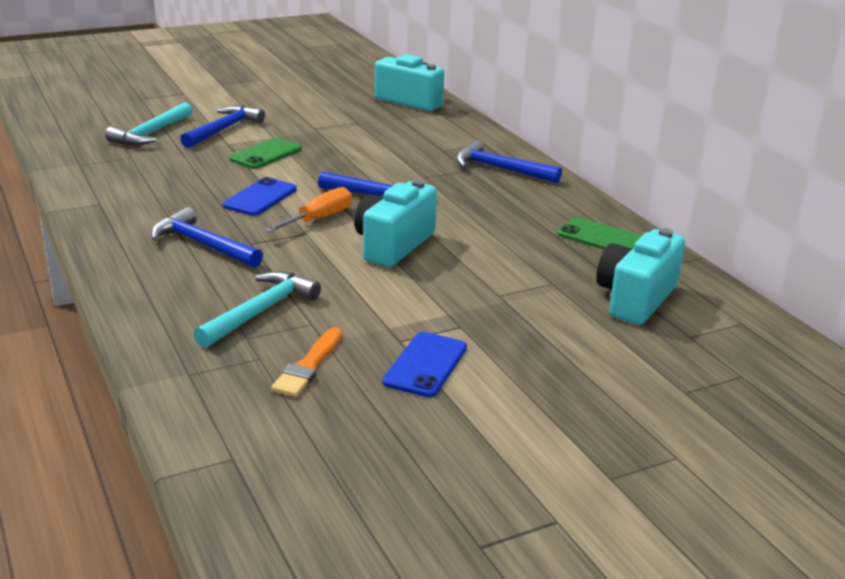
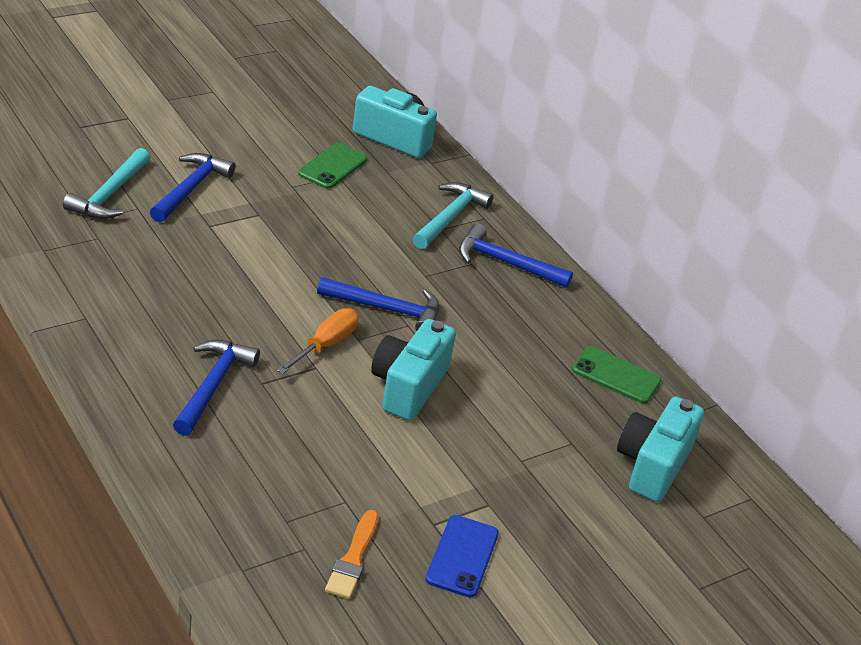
camera: 10 degrees left, 10 degrees up
blue hammer [151,207,263,268] -> blue hammer turned 75 degrees clockwise [173,340,260,436]
turquoise hammer [193,271,321,348] -> turquoise hammer moved to [413,182,494,249]
blue phone [223,177,297,216] -> none
green phone [229,138,302,169] -> green phone moved to [298,143,367,189]

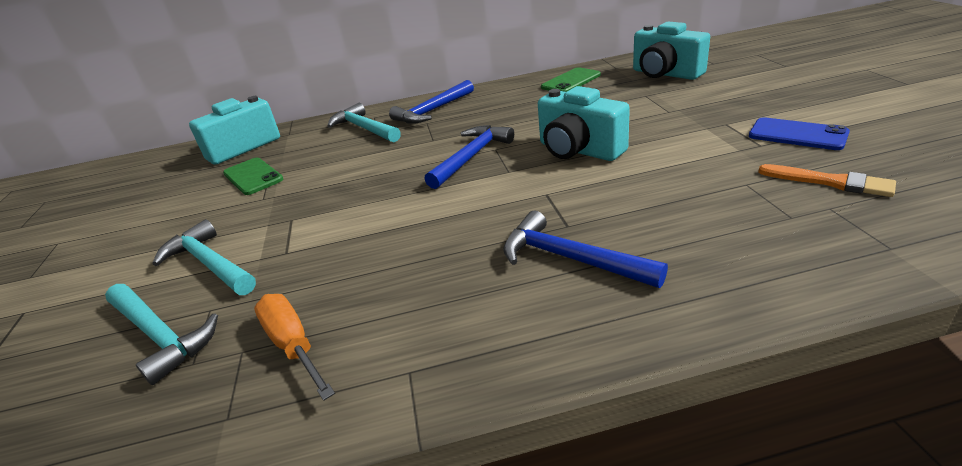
camera: 60 degrees left, 5 degrees down
blue hammer [150,153,235,223] -> turquoise hammer [153,219,256,295]
orange screwdriver [277,308,359,374] -> orange screwdriver moved to [254,294,335,401]

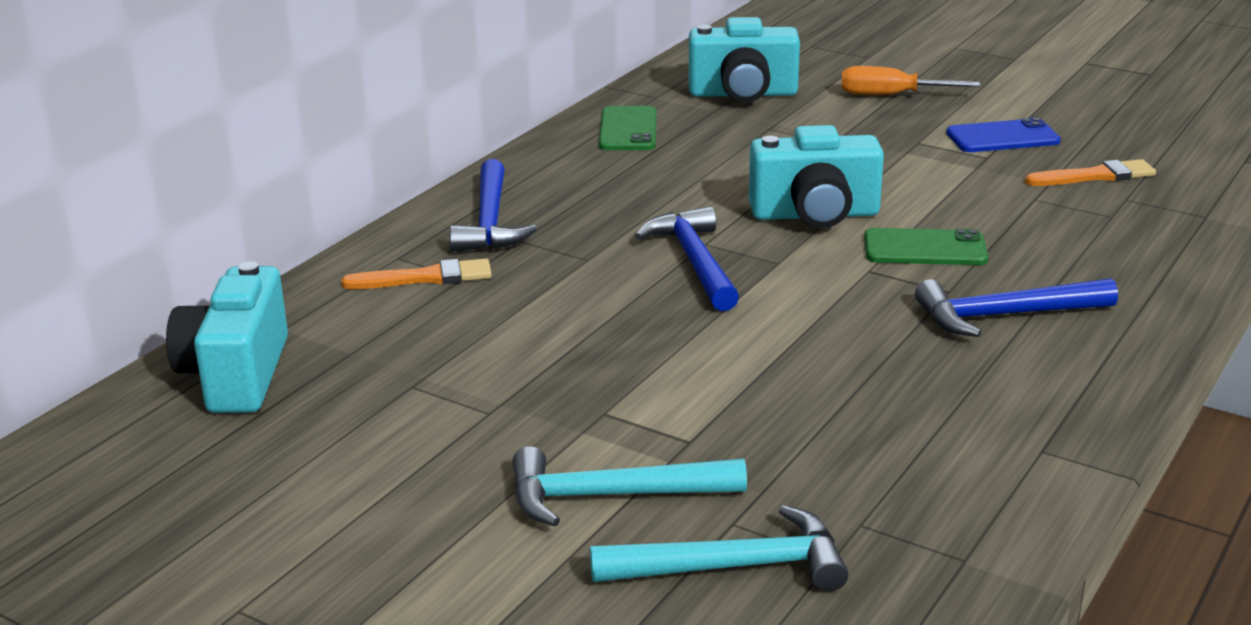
camera: 50 degrees left, 5 degrees down
green phone [223,157,283,195] -> green phone moved to [864,228,988,265]
orange screwdriver [254,294,335,401] -> orange screwdriver moved to [841,66,980,95]
turquoise hammer [327,103,401,142] -> orange brush [342,259,492,289]

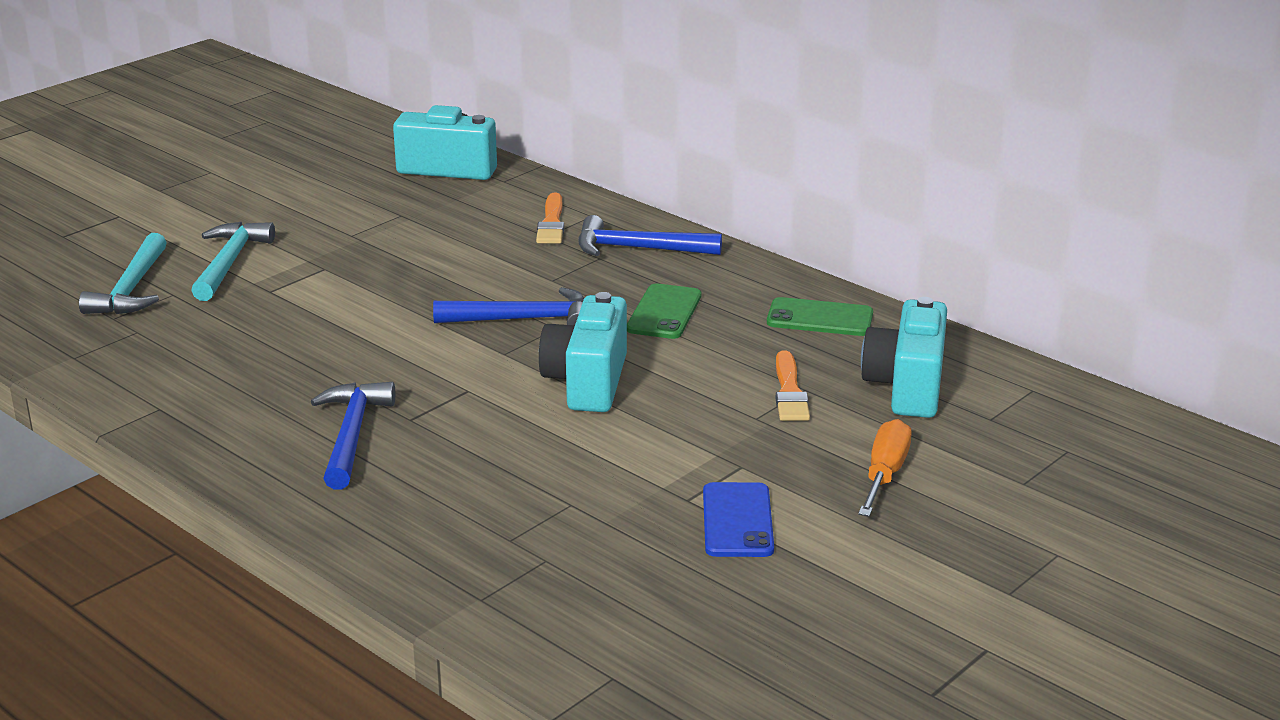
camera: 100 degrees right, 0 degrees up
green phone [864,228,988,265] -> green phone moved to [627,283,701,339]
orange brush [1025,159,1156,186] -> orange brush moved to [776,350,810,421]

